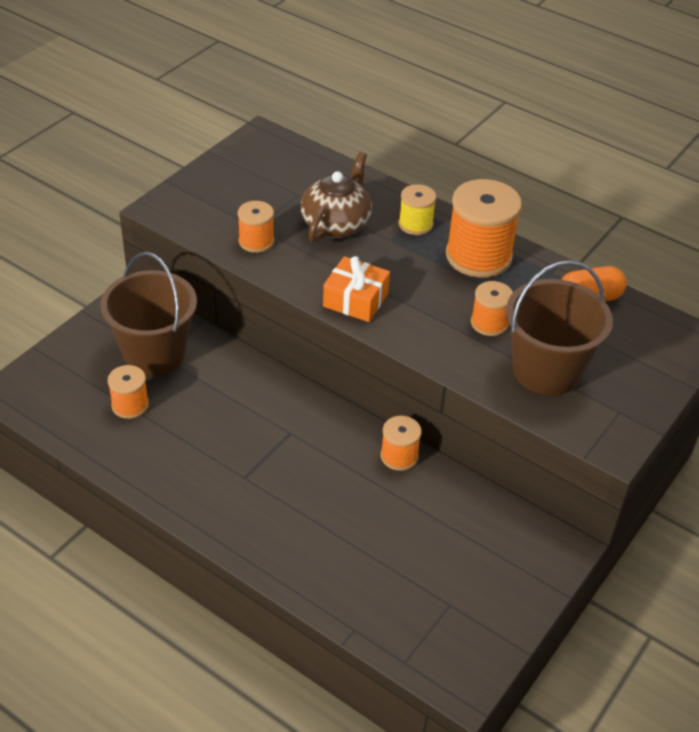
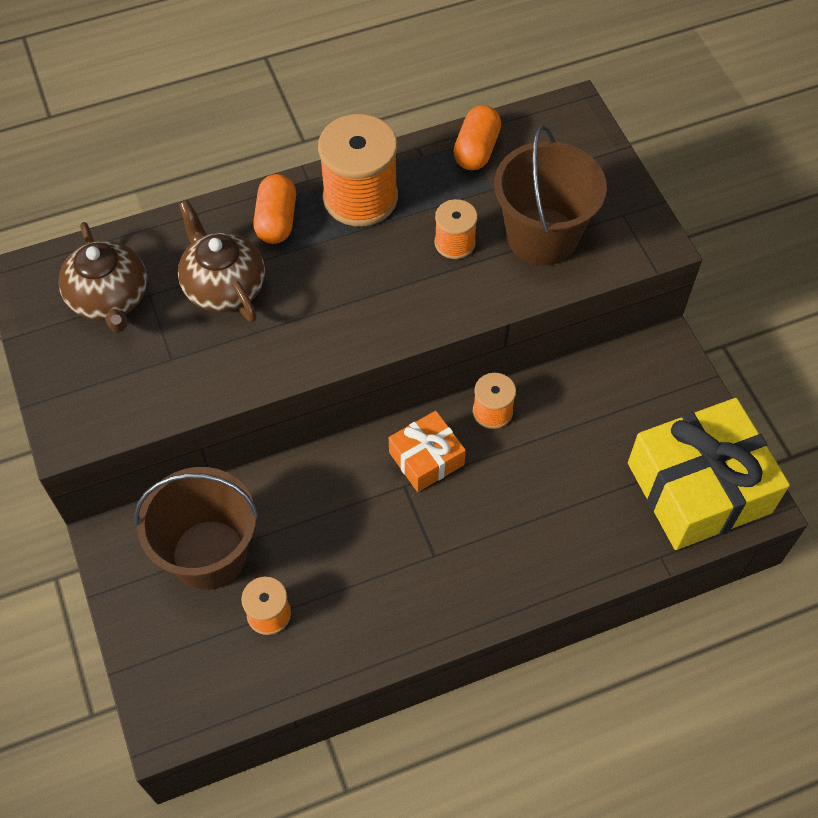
camera: 55 degrees left, 15 degrees up
orange spool [238,201,274,253] -> none
orange gift [323,256,390,322] -> orange gift moved to [389,411,466,492]
yellow spool [399,184,436,235] -> orange capsule [253,174,296,244]
none -> brown teapot [58,222,147,333]
none -> yellow gift [628,398,790,550]

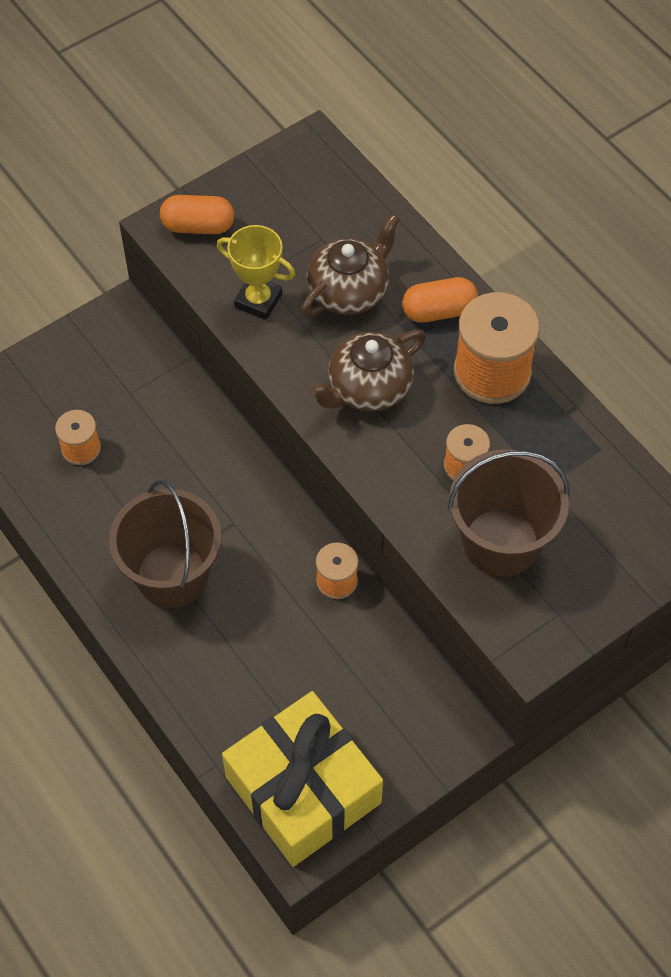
camera: 75 degrees right, 0 degrees up
brown teapot [58,222,147,333] -> brown teapot moved to [309,330,426,412]
brown bucket [134,467,258,590] -> brown bucket moved to [109,480,221,608]
orange gift [389,411,466,492] -> none
orange capsule [453,105,501,170] -> orange capsule moved to [160,195,234,234]
none -> yellow trophy [217,225,295,320]

